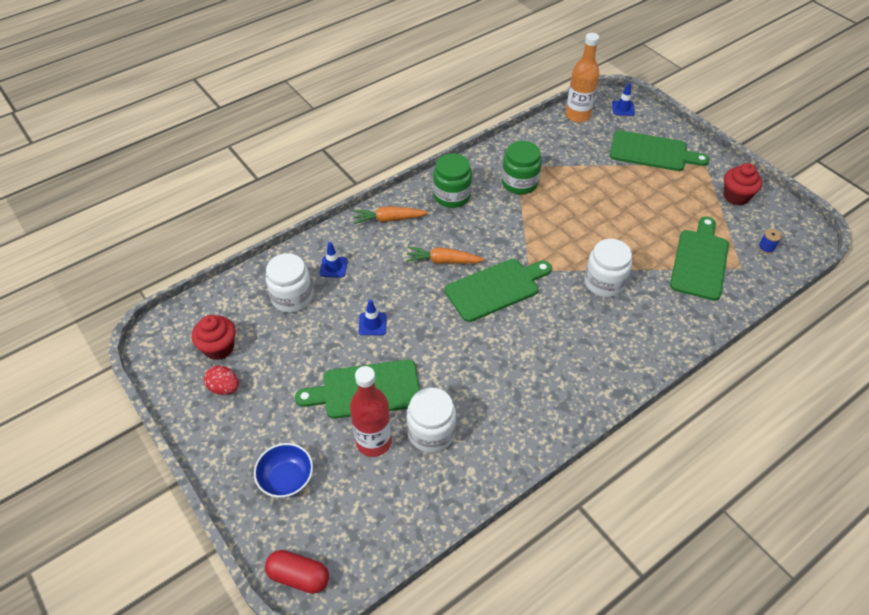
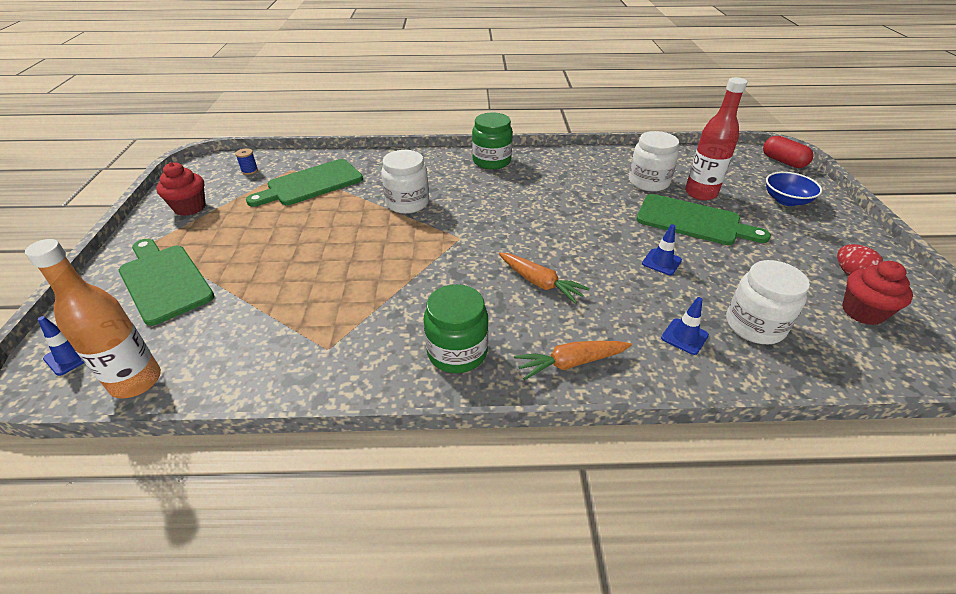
camera: 145 degrees left, 10 degrees down
orange carrot [353,206,428,224] -> orange carrot turned 135 degrees clockwise [514,341,632,380]
green cutting board [445,259,552,322] -> none
green jar [502,141,542,194] -> green jar moved to [472,113,513,169]

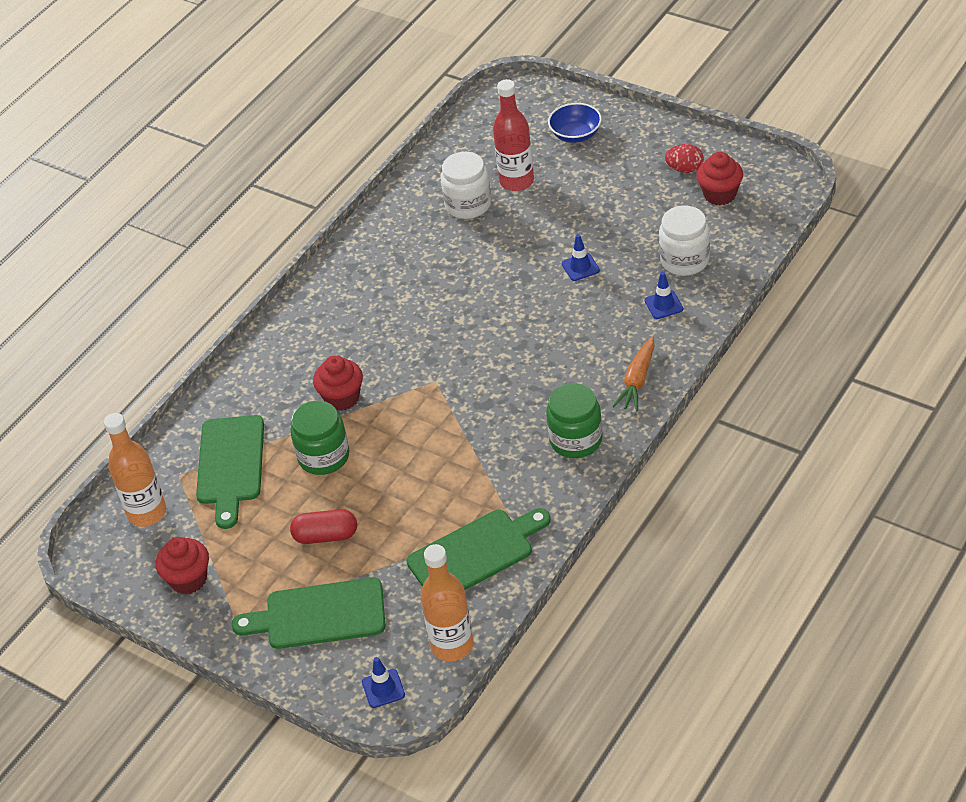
camera: 50 degrees left, 5 degrees up
blue spool [235,149,258,175] -> orange bottle [104,413,166,527]
white jar [381,150,429,214] -> red cupcake [313,355,363,411]
green jar [472,113,513,169] -> green jar moved to [290,401,349,475]
orange carrot [499,253,590,304] -> none
green cutting board [636,194,771,245] -> green cutting board moved to [407,508,551,590]
red capsule [763,136,814,168] -> red capsule moved to [290,509,357,544]

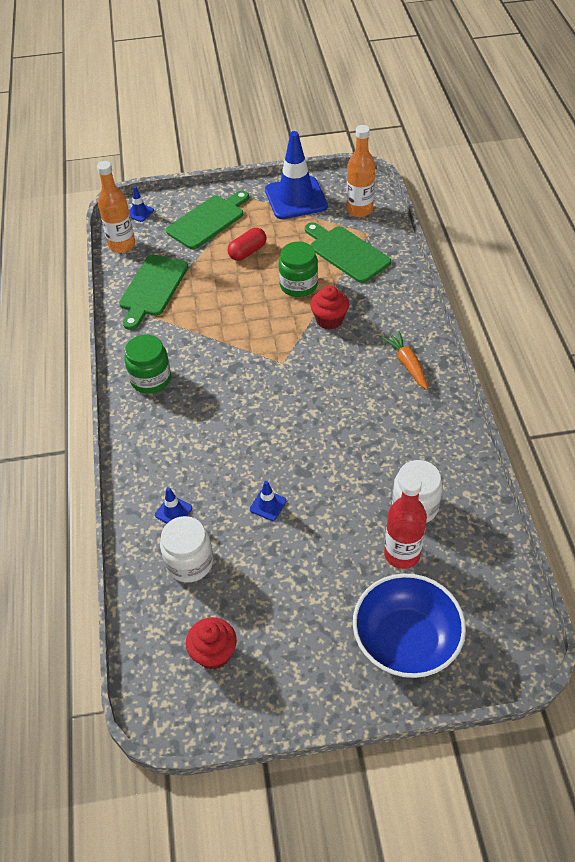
camera: 135 degrees right, 5 degrees up
red cupcake [156,537,209,594] -> blue traffic cone [265,131,328,219]
blue bowl [548,103,602,143] -> blue bowl [353,573,466,678], size x1.81
orange carrot [612,337,655,411] -> orange carrot moved to [382,331,428,390]
red egg [665,144,704,173] -> none

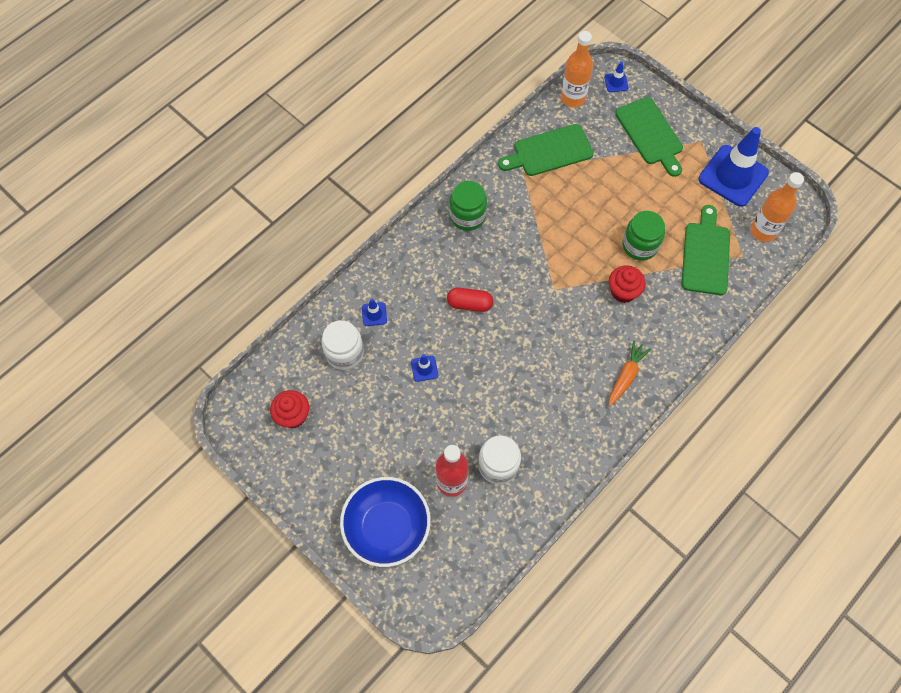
camera: 50 degrees right, 15 degrees up
green cutting board [166,191,249,249] -> green cutting board turned 60 degrees clockwise [615,97,683,177]
red capsule [228,228,266,261] -> red capsule moved to [447,288,493,312]

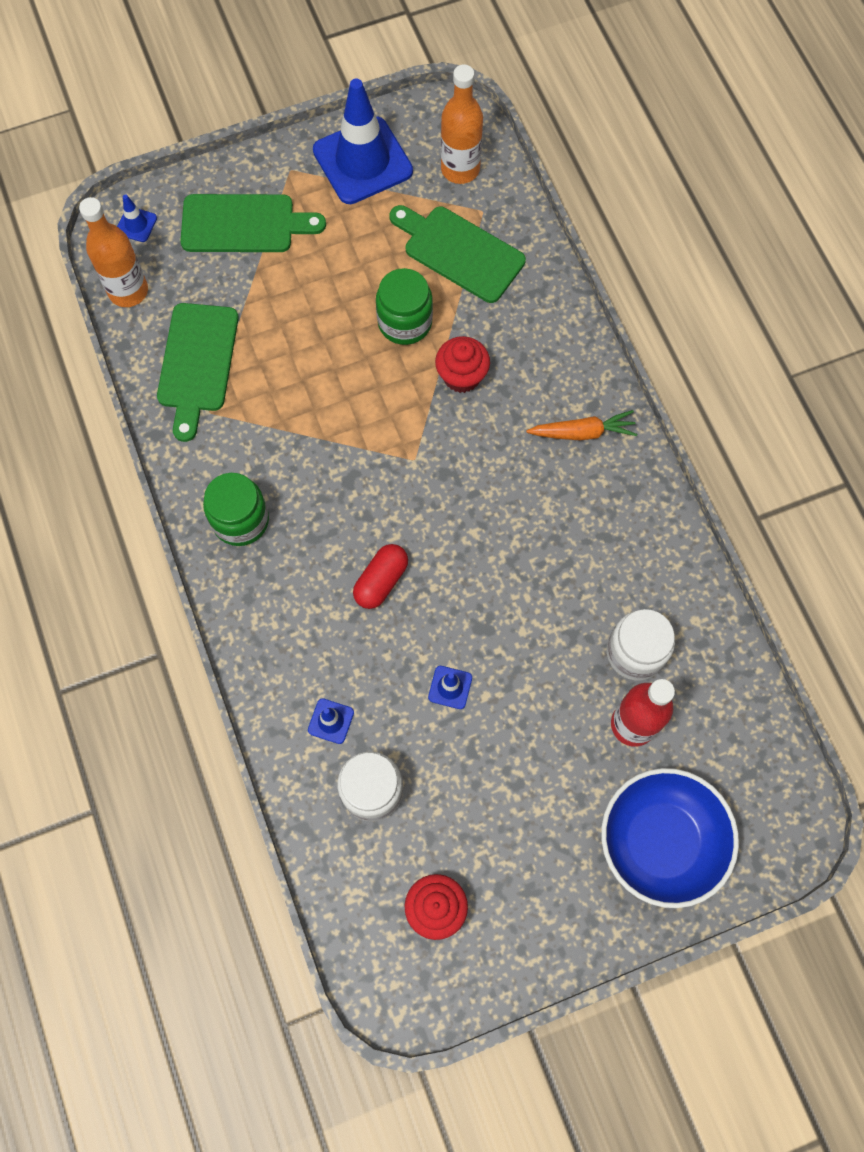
camera: 65 degrees left, 5 degrees up
orange carrot [608,340,651,406] -> orange carrot turned 120 degrees clockwise [526,410,637,440]

